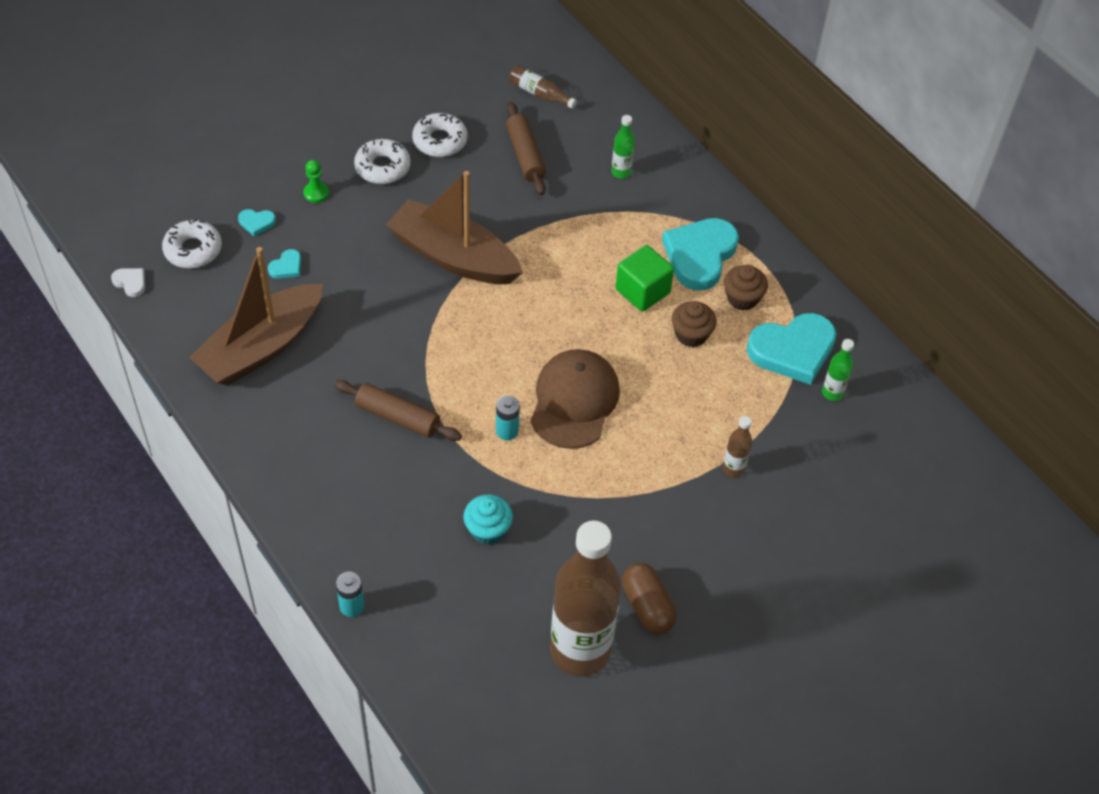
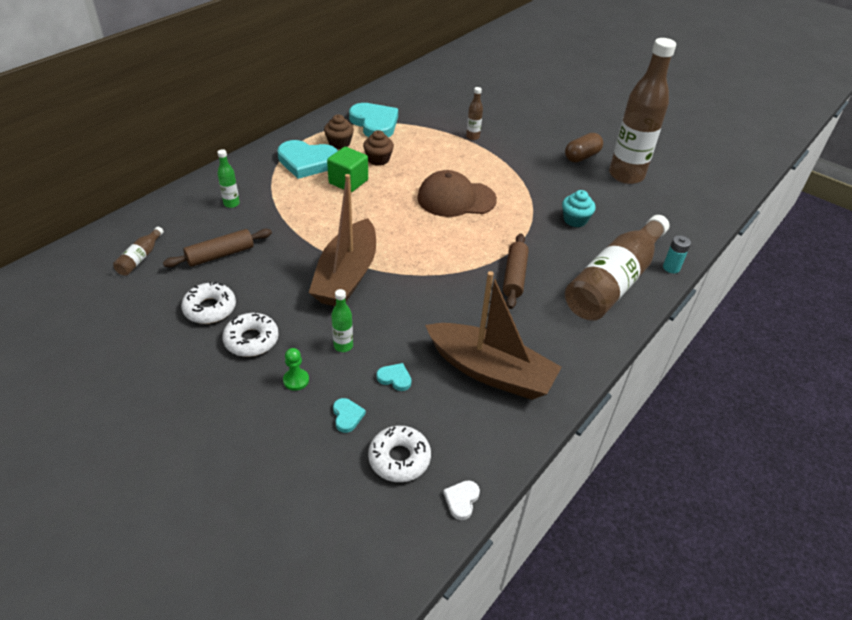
camera: 105 degrees left, 10 degrees down
turquoise battery [496,396,520,441] -> none
green bottle [822,339,854,401] -> green bottle moved to [331,289,353,352]
none -> brown bottle [565,215,669,321]

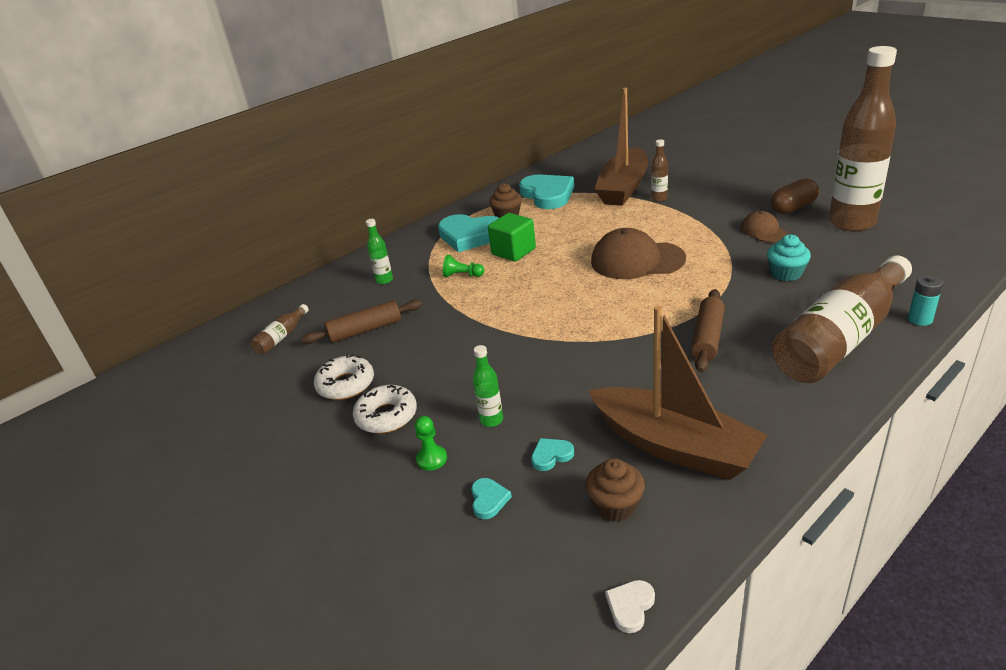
camera: 15 degrees right, 10 degrees down
brown boat [309,174,376,306] -> brown boat moved to [594,88,648,206]
brown cupcake [363,130,394,166] -> brown cupcake moved to [585,458,645,522]
white donut [368,426,431,482] -> none
turquoise heart [377,363,411,391] -> turquoise heart turned 60 degrees counterclockwise [531,438,574,471]
none -> green pawn [443,255,484,277]
none -> brown cap [741,211,787,242]

